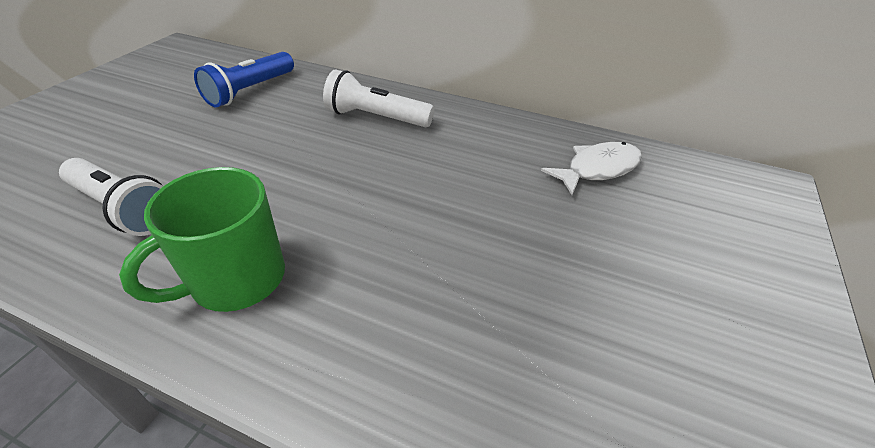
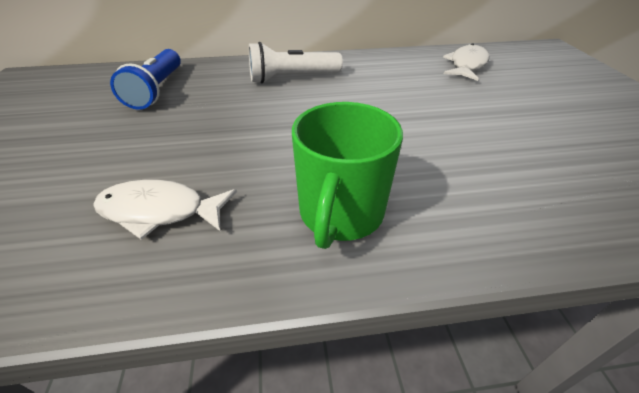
camera: 30 degrees left, 0 degrees up
white flashlight [59,158,163,236] -> white fish [93,180,237,240]

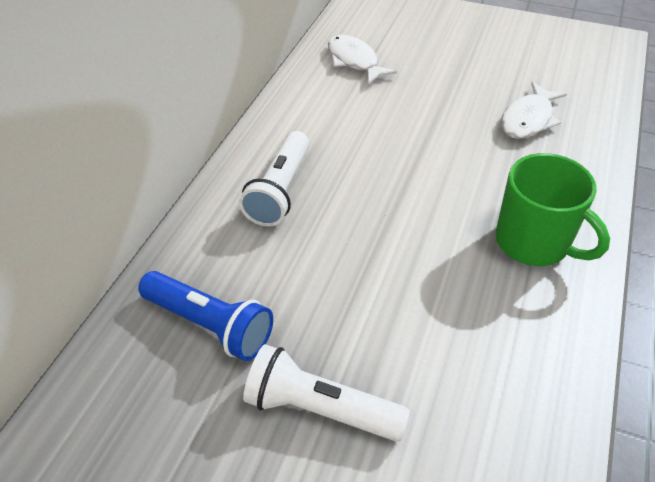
camera: 60 degrees left, 5 degrees up
white fish [93,180,237,240] -> white fish moved to [501,82,567,139]
none -> white flashlight [243,344,410,442]

